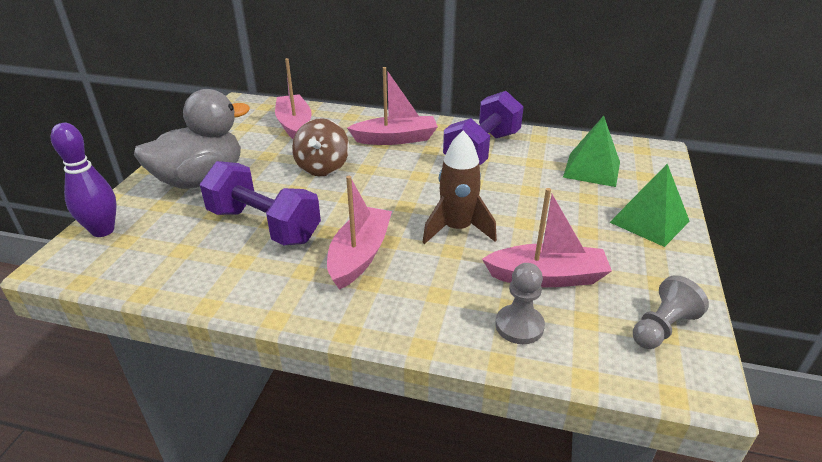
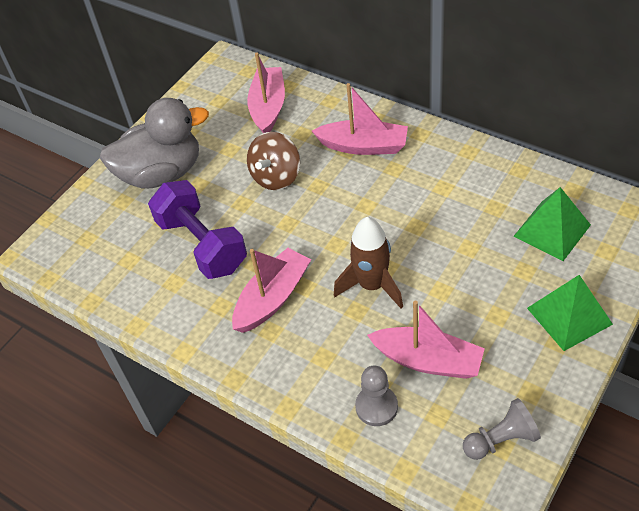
camera: 25 degrees right, 15 degrees up
purple bowling pin [51,123,116,237] -> none
purple dumbbell [443,91,524,165] -> none

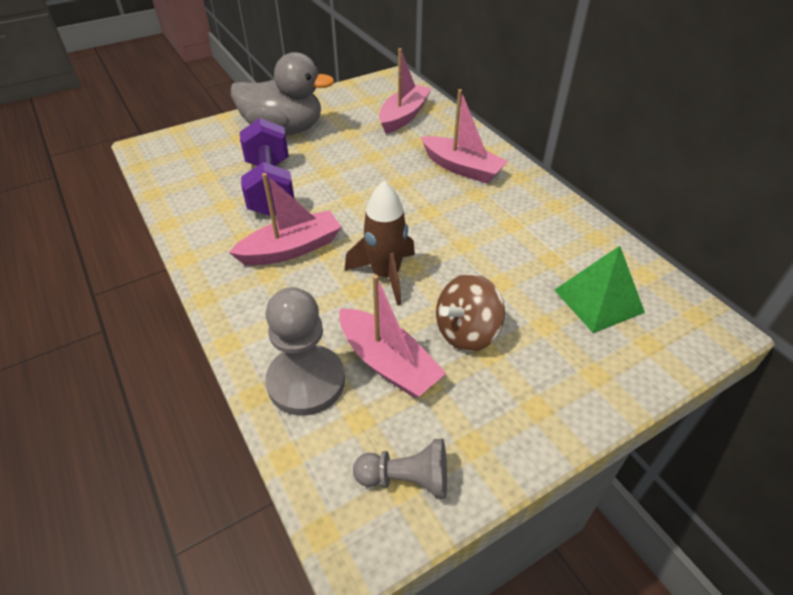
camera: 20 degrees right, 5 degrees down
brown spinning top [247,132,300,190] -> brown spinning top moved to [436,274,505,352]
grey pawn [355,366,398,426] -> grey pawn [265,287,345,416], size x1.60
green pyramid [527,275,613,351] -> none

